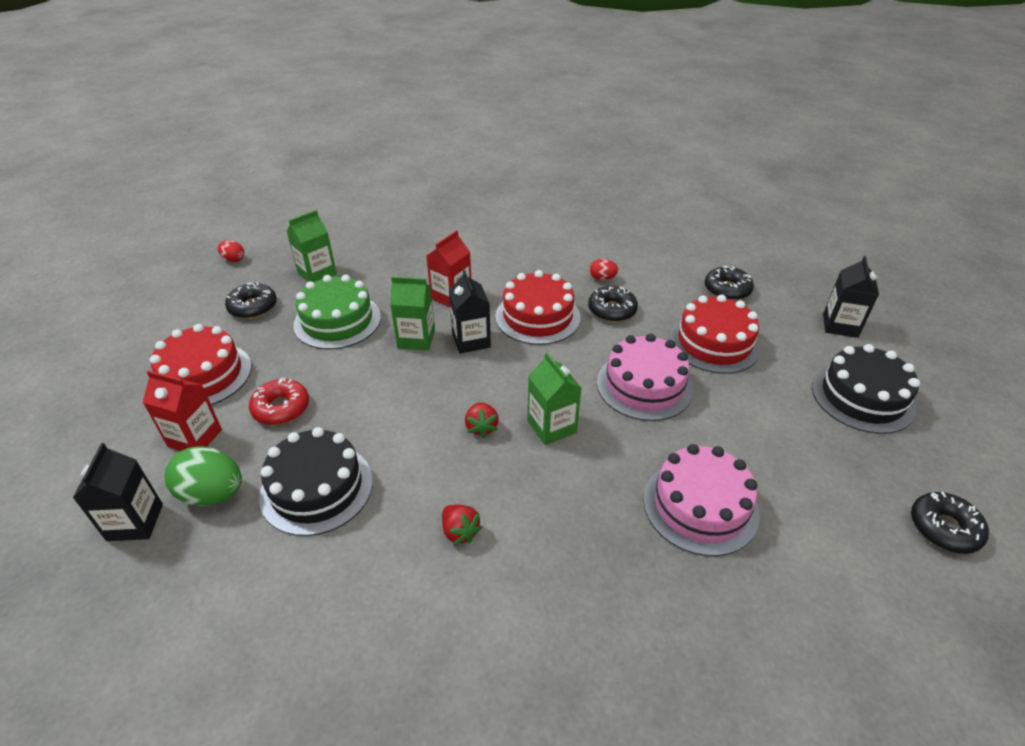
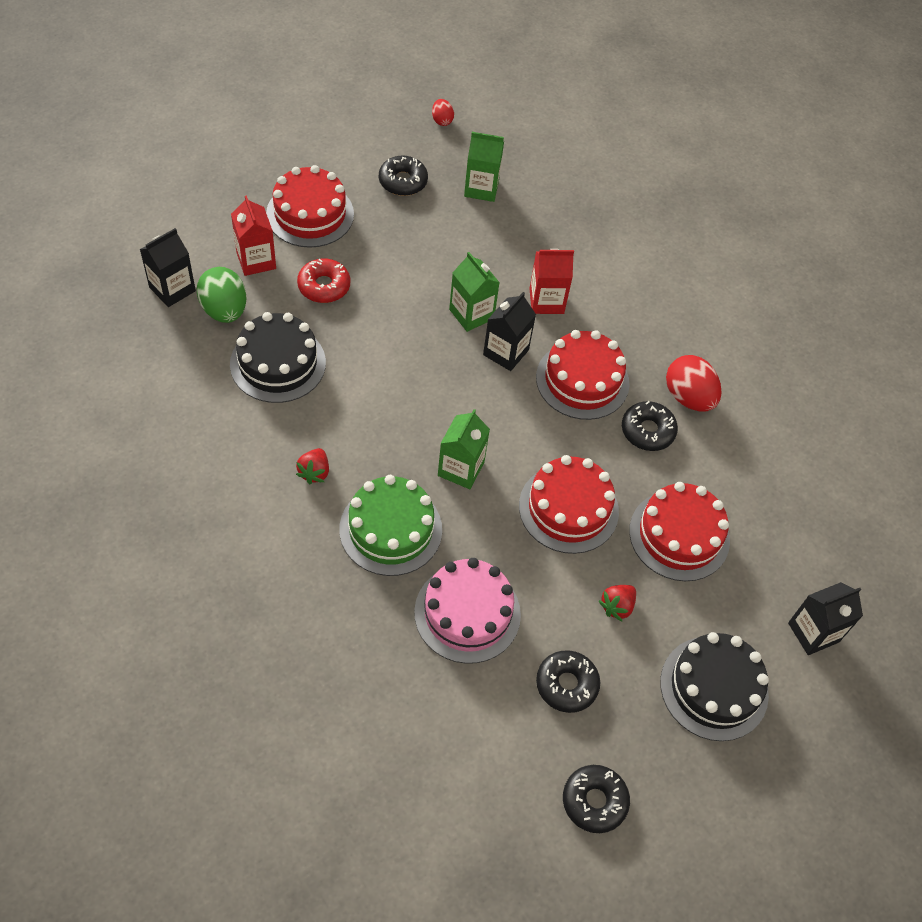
camera: 45 degrees right, 15 degrees up
green cake [293,275,381,349] -> green cake moved to [339,475,442,576]
red strawberry [465,402,499,438] -> red strawberry moved to [599,585,636,621]
red egg [590,259,618,280] -> red egg [666,355,722,411], size x1.91
pink cake [597,334,693,421] -> red cake [519,455,619,554]
black donut [705,266,754,301] -> black donut moved to [536,650,600,713]

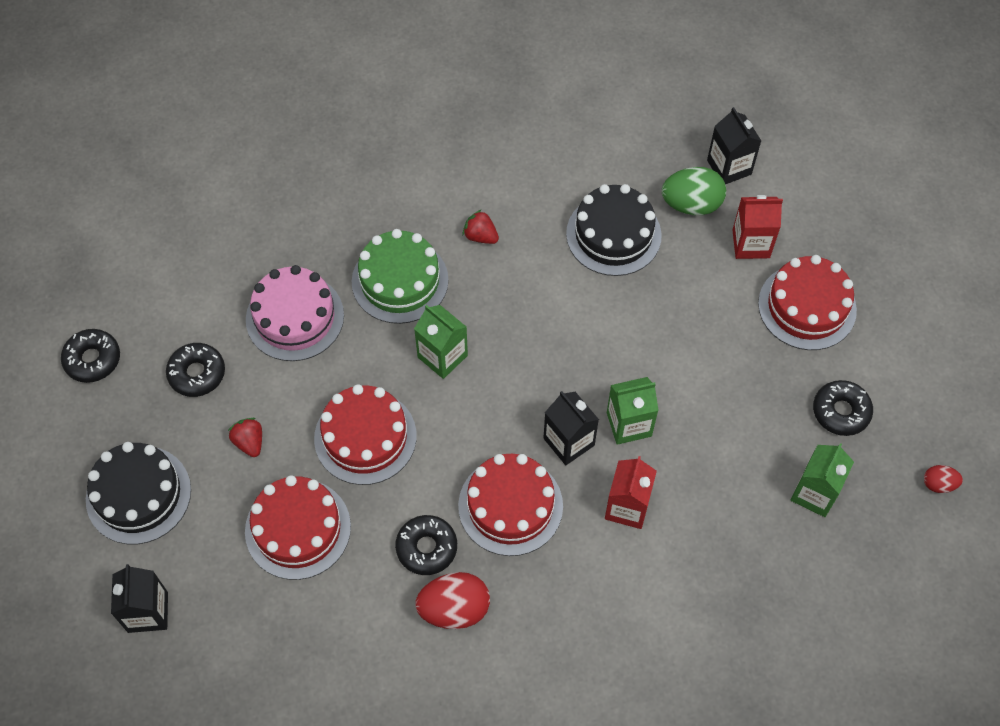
camera: 115 degrees right, 5 degrees up
red donut [297,258,350,303] -> none

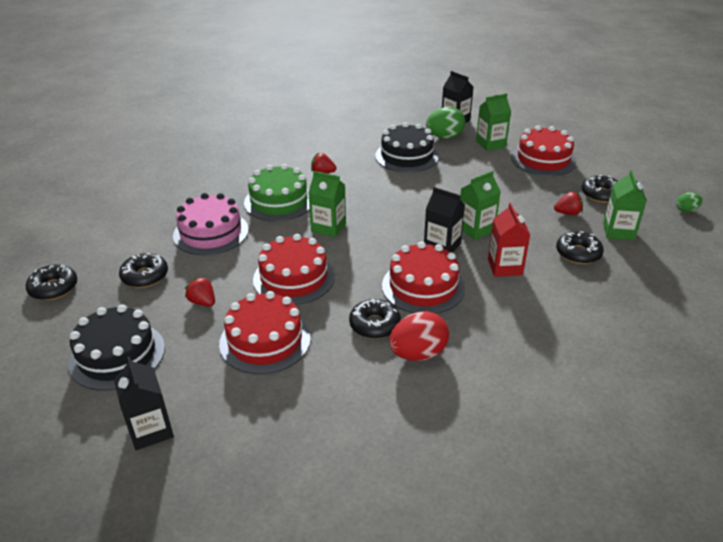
camera: 20 degrees left, 25 degrees down
red carton [732,195,783,259] -> green carton [476,93,511,151]
red egg [924,465,963,493] -> green egg [676,193,702,212]
none -> red strawberry [554,192,583,215]
none -> black donut [556,231,604,264]

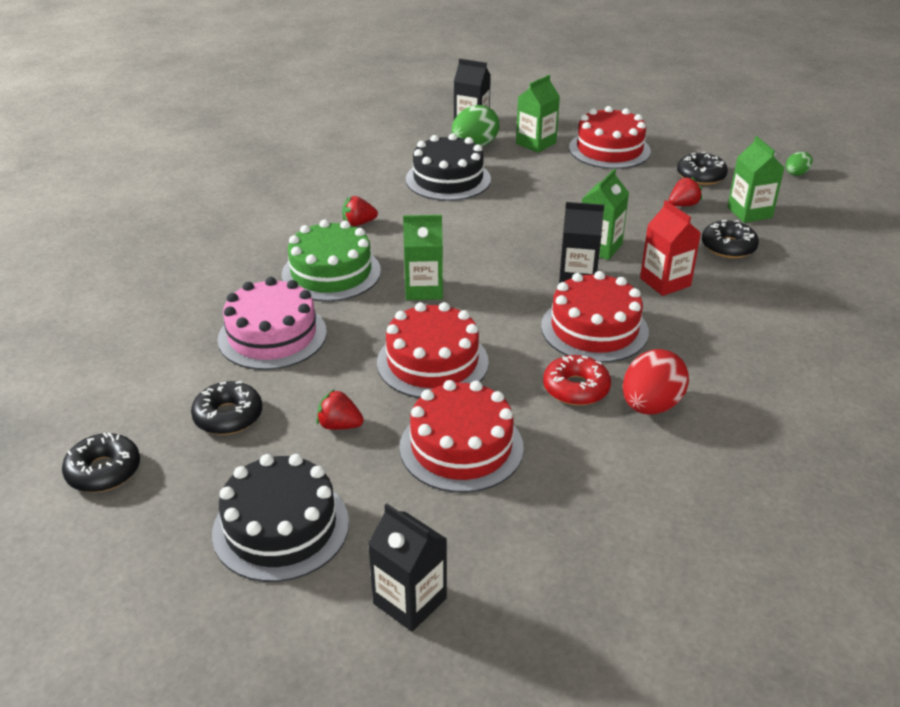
camera: 25 degrees left, 0 degrees up
black donut [349,299,401,339] -> red donut [543,355,611,406]

